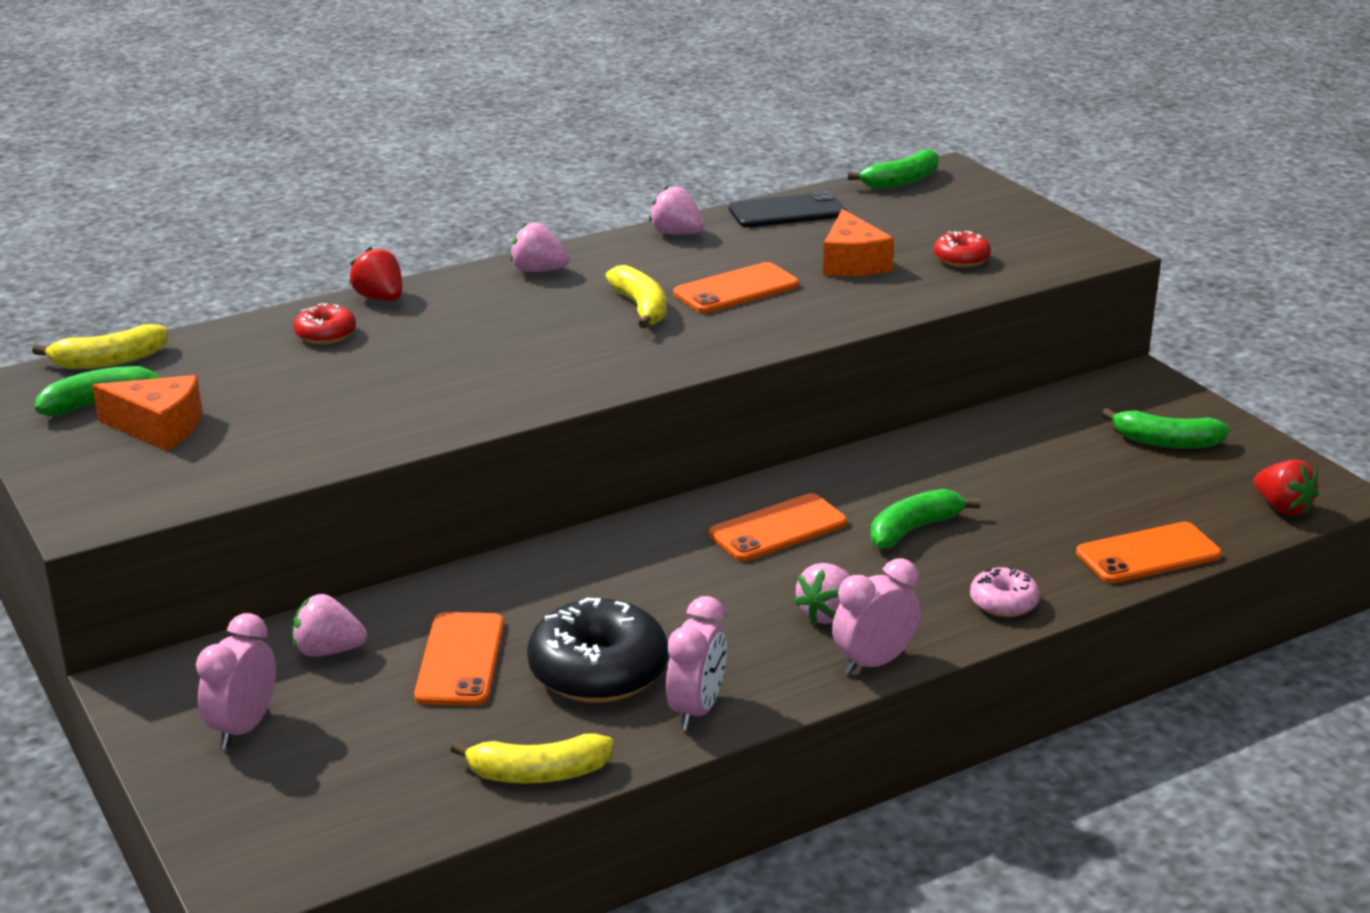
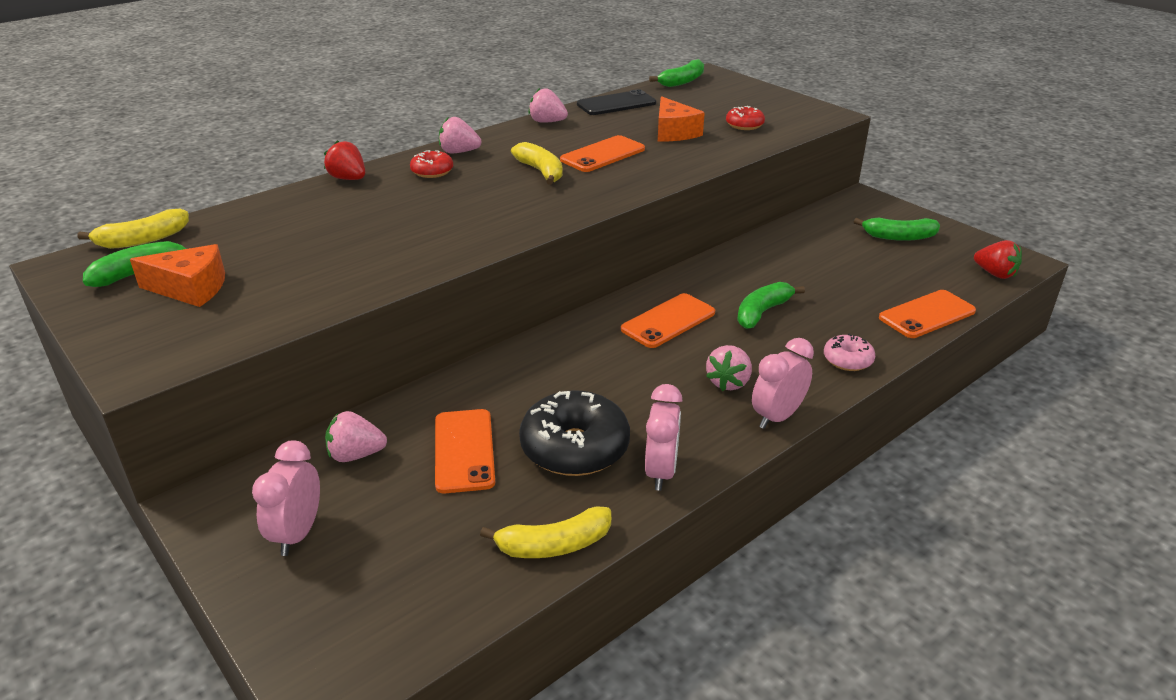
camera: 10 degrees left, 5 degrees up
red donut [293,303,356,344] -> red donut moved to [410,150,453,178]

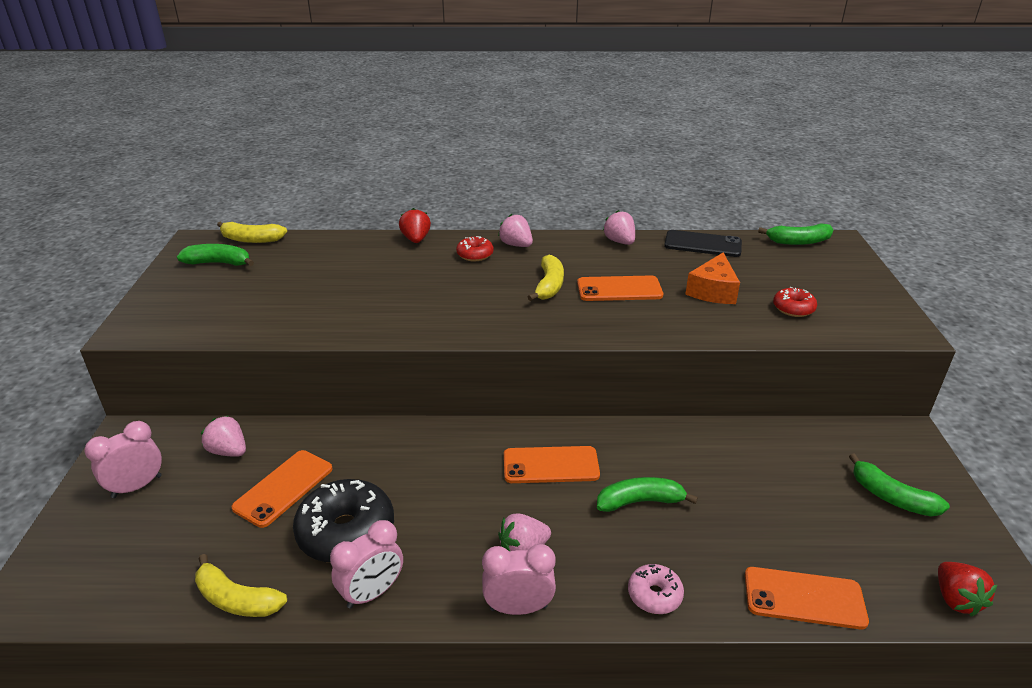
camera: 40 degrees right, 0 degrees up
orange cheese [130,244,225,307] -> none

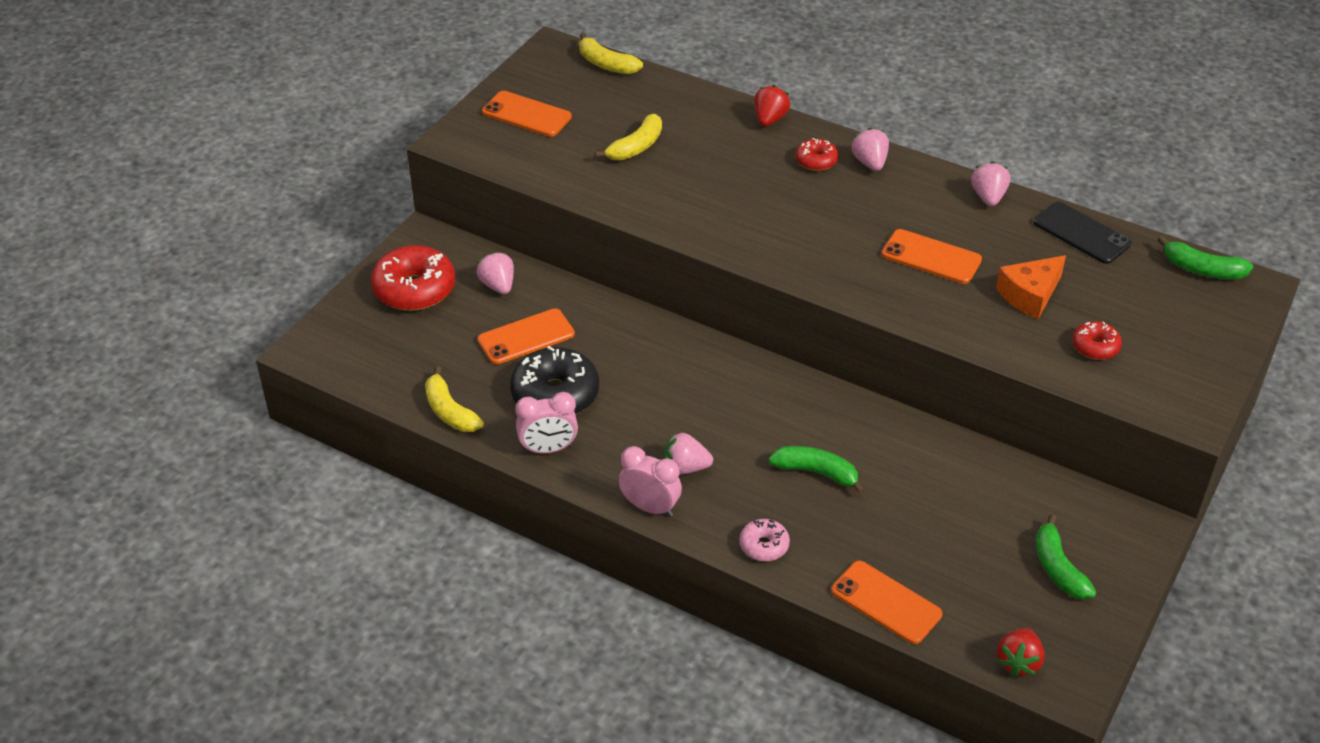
camera: 30 degrees right, 10 degrees up
pink clock [84,421,162,498] -> red donut [371,245,455,311]
green banana [177,244,254,266] -> none
orange phone [504,446,600,483] -> orange phone moved to [482,91,572,137]
yellow banana [528,255,564,301] -> yellow banana moved to [595,114,662,161]

